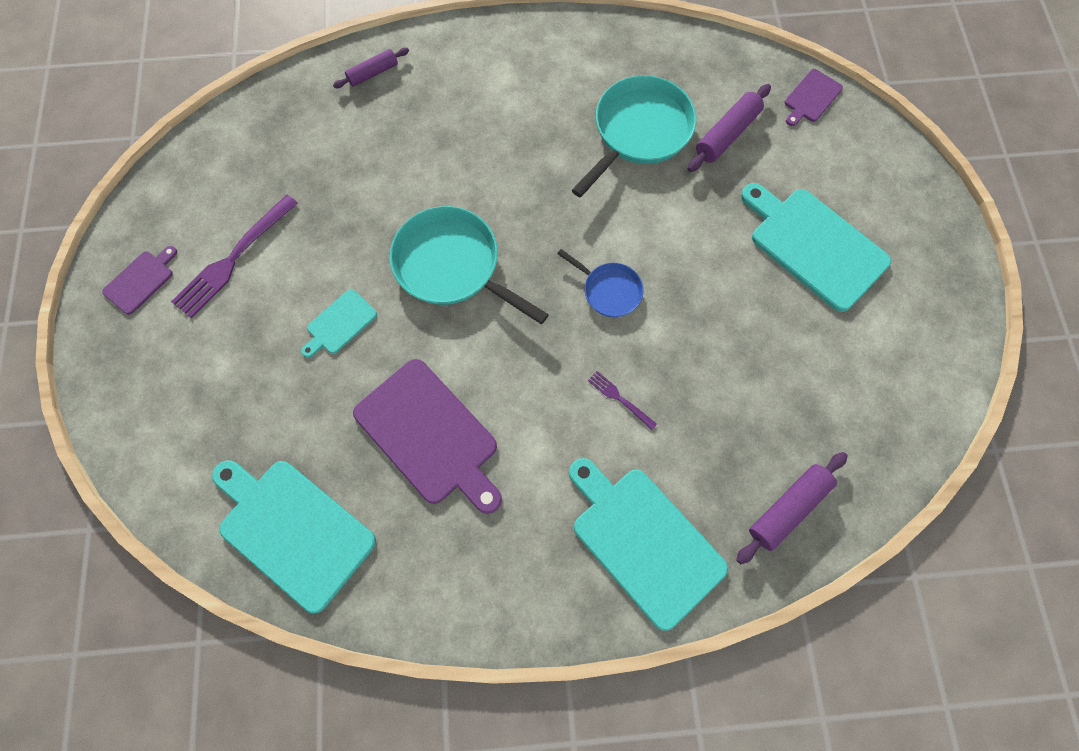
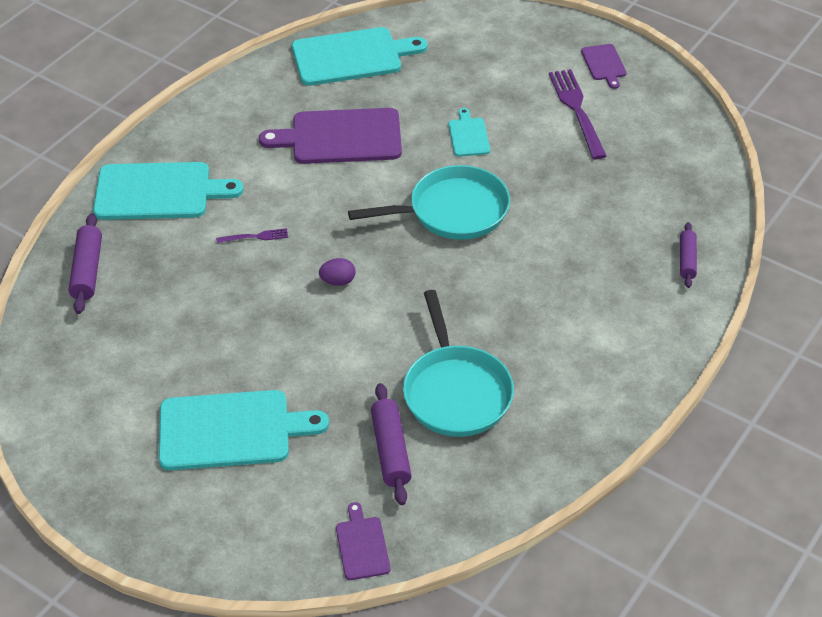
camera: 130 degrees right, 25 degrees down
blue pan [557,249,644,317] -> purple egg [319,258,355,286]

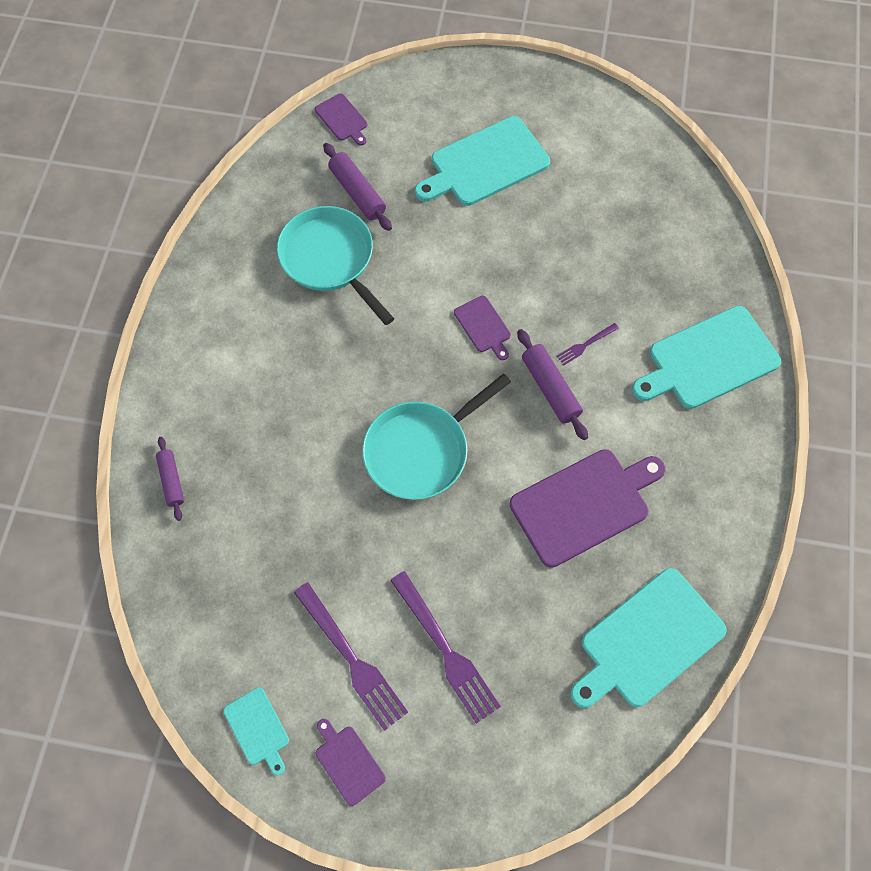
camera: 155 degrees right, 20 degrees up
purple rolling pin [68,213,102,314] -> purple rolling pin moved to [517,329,588,440]
purple egg [319,258,355,286] -> purple cutting board [454,296,511,360]
turquoise cutting board [449,108,490,157] -> turquoise cutting board moved to [223,687,289,775]
none -> purple fork [390,571,501,724]

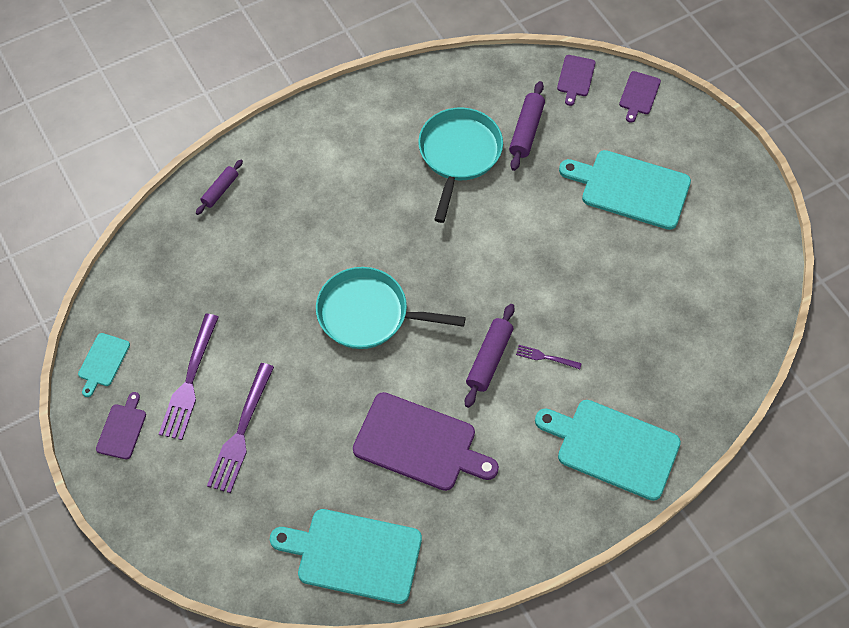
camera: 50 degrees right, 5 degrees down
purple cutting board [454,296,511,360] -> purple cutting board moved to [619,71,661,123]

